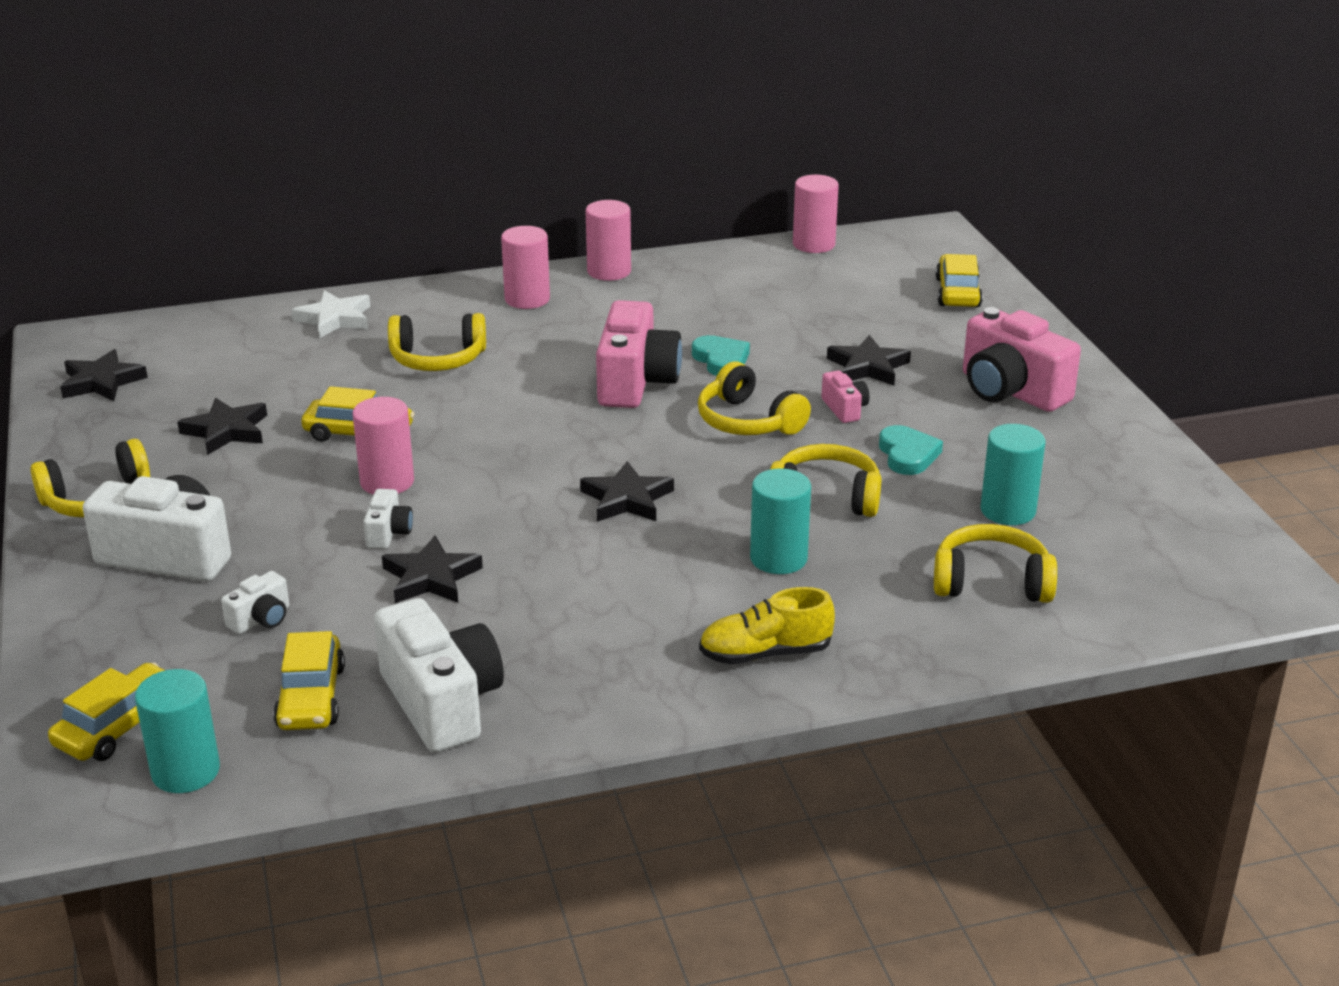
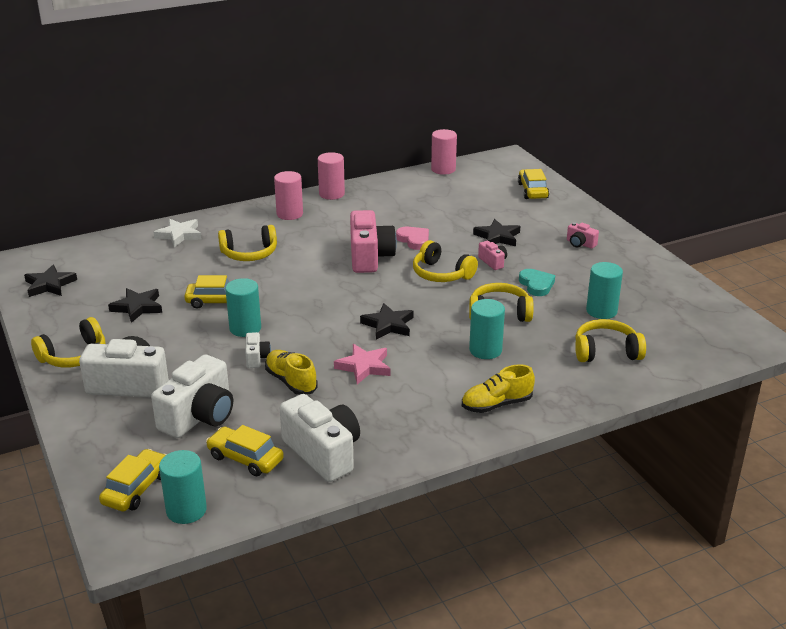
camera: 10 degrees left, 0 degrees up
white camera [221,571,289,634] -> white camera [151,354,233,438], size x2.13
yellow car [273,631,345,730] -> yellow car turned 135 degrees clockwise [206,425,284,476]
pink cylinder [352,397,414,495] -> turquoise cylinder [225,278,261,337]
black star [382,535,483,603] -> yellow shoe [265,350,318,395]
turquoise heart [692,335,750,376] -> pink heart [396,227,429,250]
pink camera [963,307,1081,412] -> pink camera [567,222,599,249], size x0.47
none -> pink star [334,344,391,384]

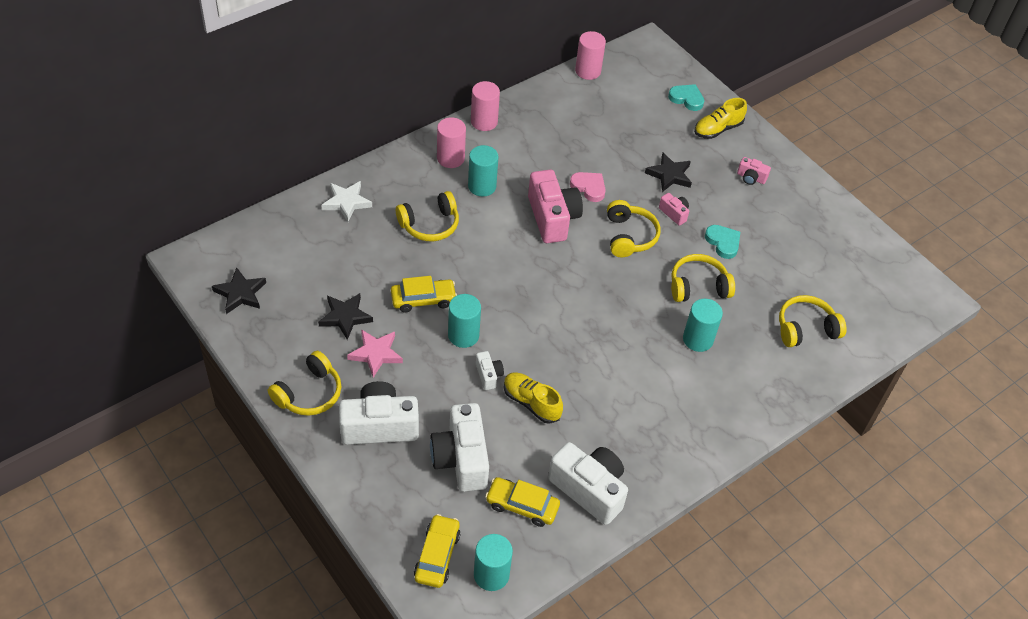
camera: 15 degrees left, 20 degrees up
white camera [151,354,233,438] -> white camera turned 150 degrees clockwise [430,403,489,492]
pink star [334,344,391,384] -> pink star moved to [347,329,403,378]
black star [360,303,413,339] -> none
yellow headphones [413,240,478,282] -> yellow headphones turned 120 degrees counterclockwise [607,200,661,258]
yellow shoe [462,364,535,413] -> yellow shoe moved to [694,98,747,139]
yellow car [518,169,549,199] -> turquoise heart [668,84,704,111]
turquoise cylinder [586,262,623,319] -> turquoise cylinder moved to [468,145,499,196]

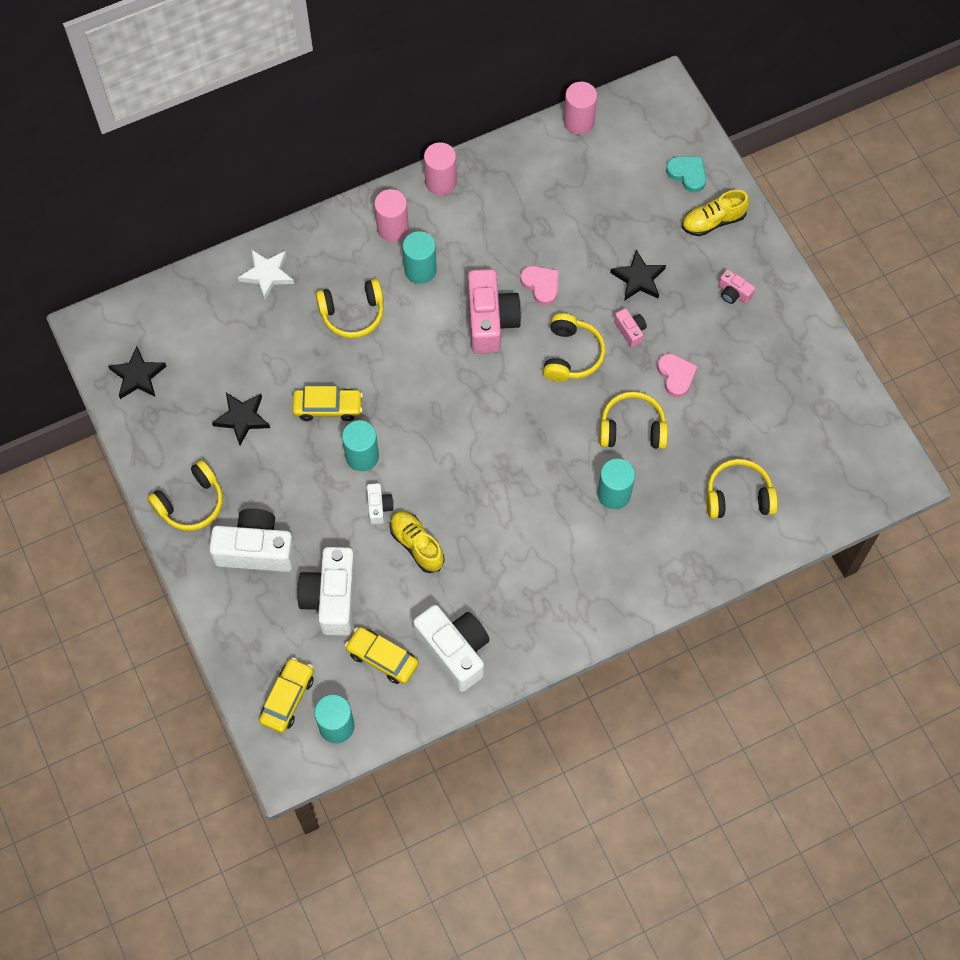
camera: 15 degrees right, 15 degrees up
pink star [347,329,403,378] -> none
turquoise heart [705,225,740,259] -> pink heart [657,353,698,398]

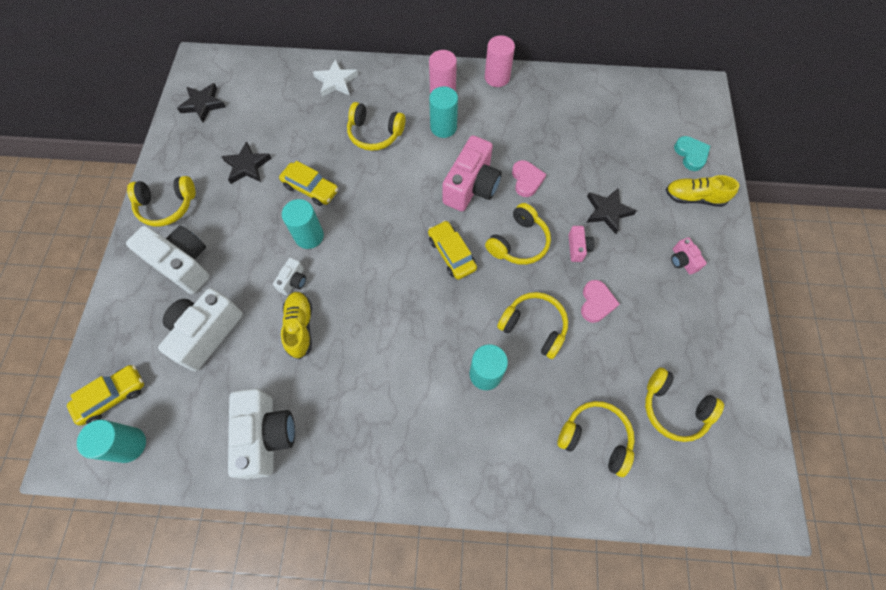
camera: 30 degrees right, 0 degrees up
yellow car [345,627,419,684] -> yellow car moved to [428,220,477,280]
pink cylinder [563,82,597,135] -> none
none -> yellow headphones [645,367,724,442]

